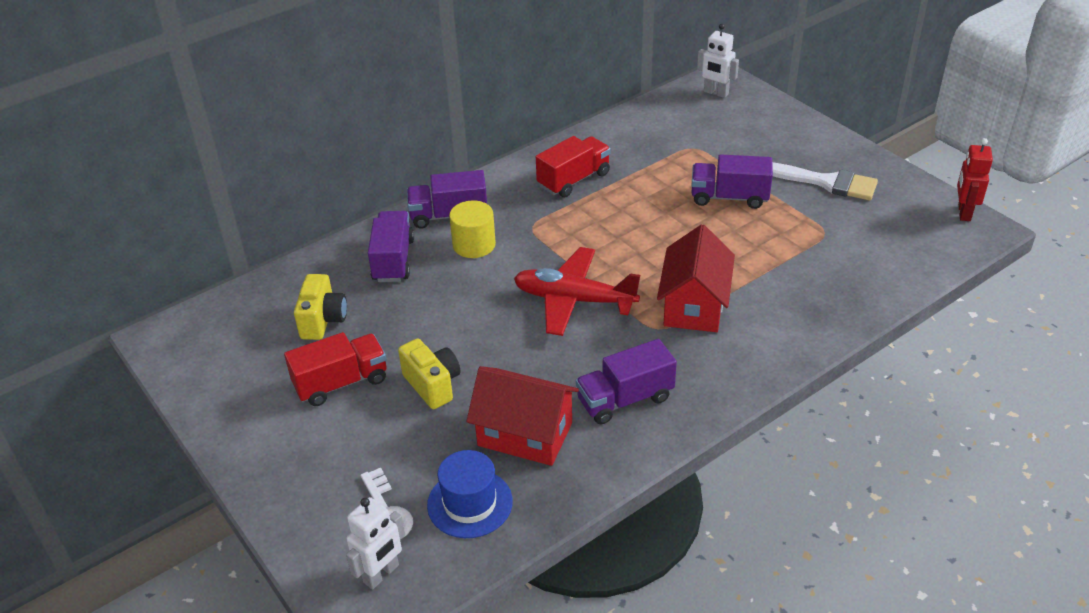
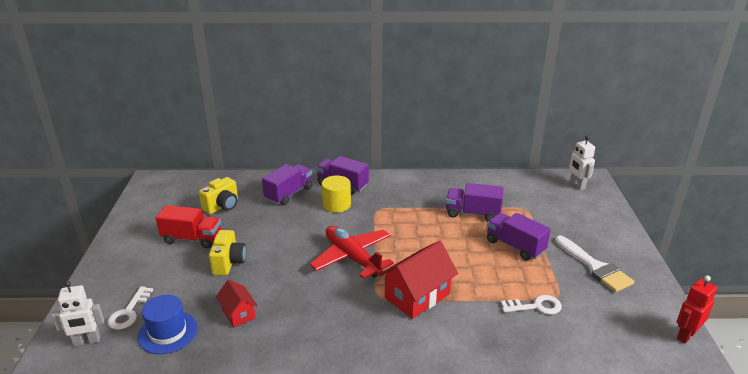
camera: 35 degrees right, 10 degrees down
red house [466,366,579,466] -> red house [216,280,258,327], size x0.57
red truck [536,136,611,197] -> none
purple truck [576,339,677,425] -> purple truck moved to [446,183,504,221]
none -> white key [501,295,562,315]

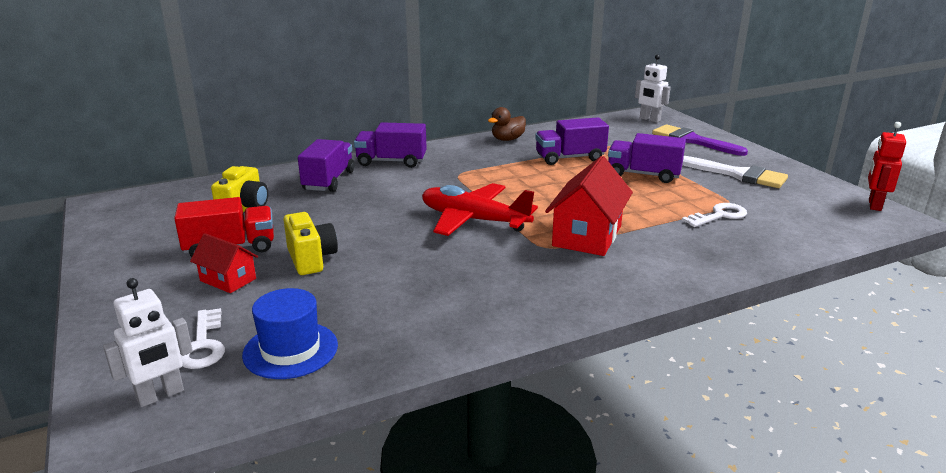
camera: 25 degrees left, 5 degrees down
red house [216,280,258,327] -> red house moved to [190,233,258,293]
yellow cylinder [322,175,351,213] -> none
none -> brown duck [488,107,526,141]
none -> purple brush [652,124,748,156]

